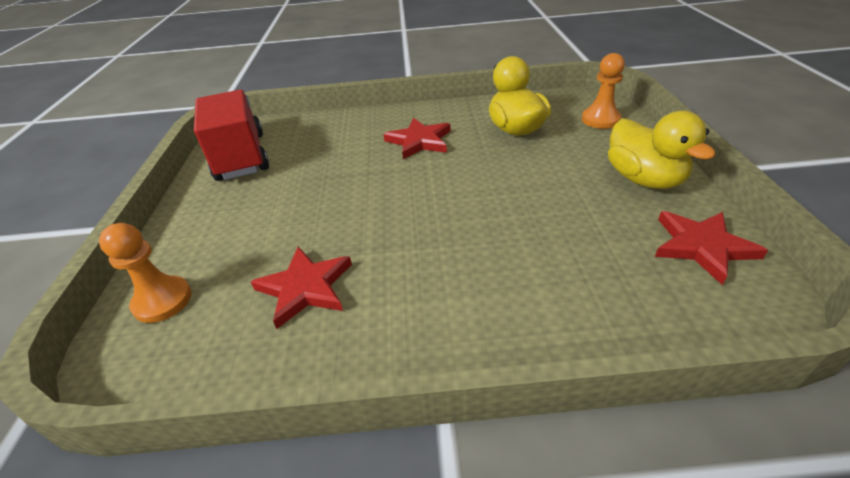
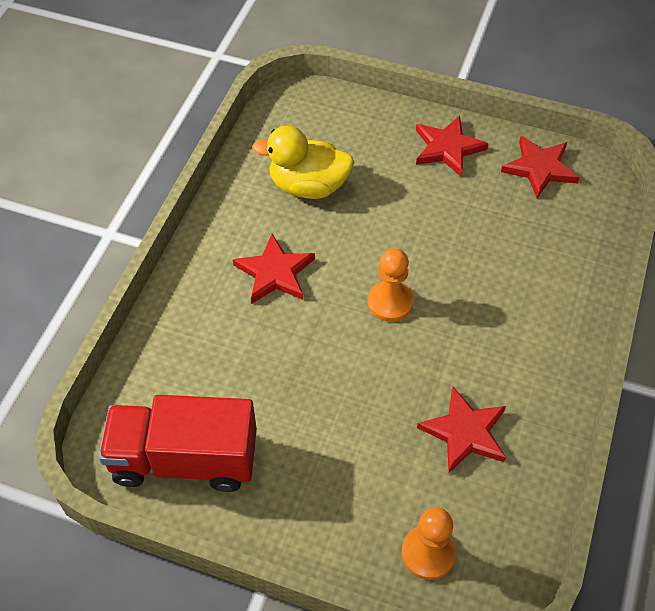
camera: 70 degrees left, 15 degrees up
orange pawn [582,53,625,129] -> orange pawn moved to [367,248,414,322]
yellow duck [608,111,716,189] -> red star [416,116,488,177]

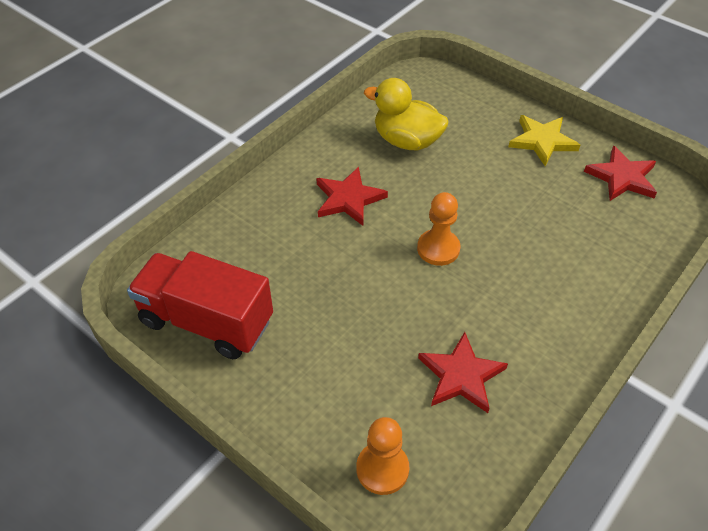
camera: 20 degrees right, 5 degrees down
red star [416,116,488,177] -> yellow star [508,115,580,166]

